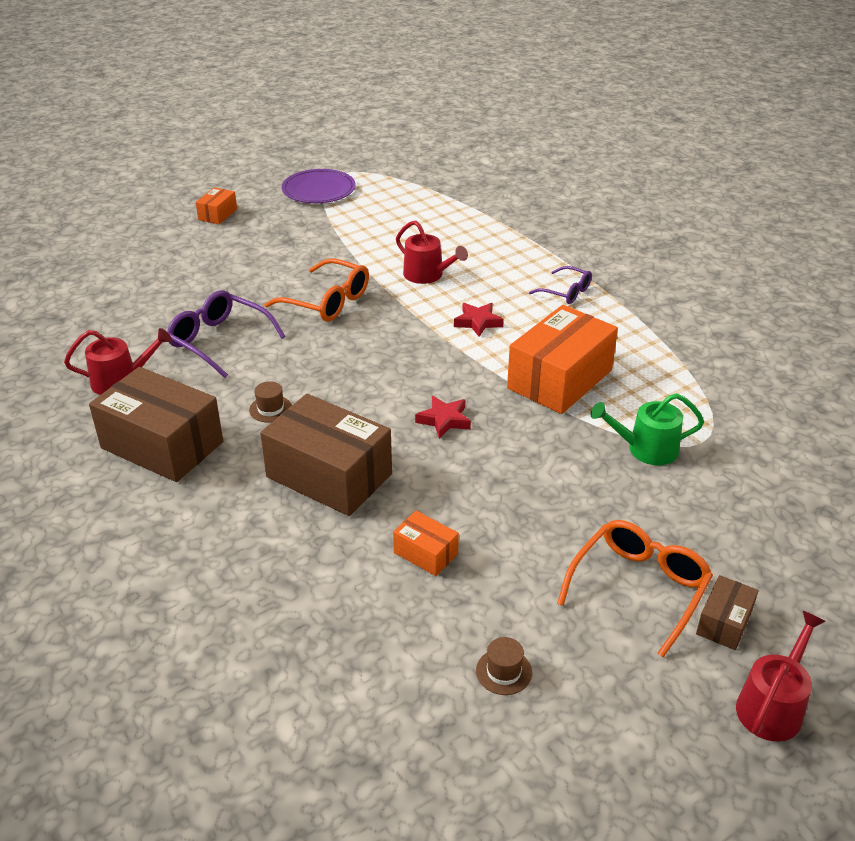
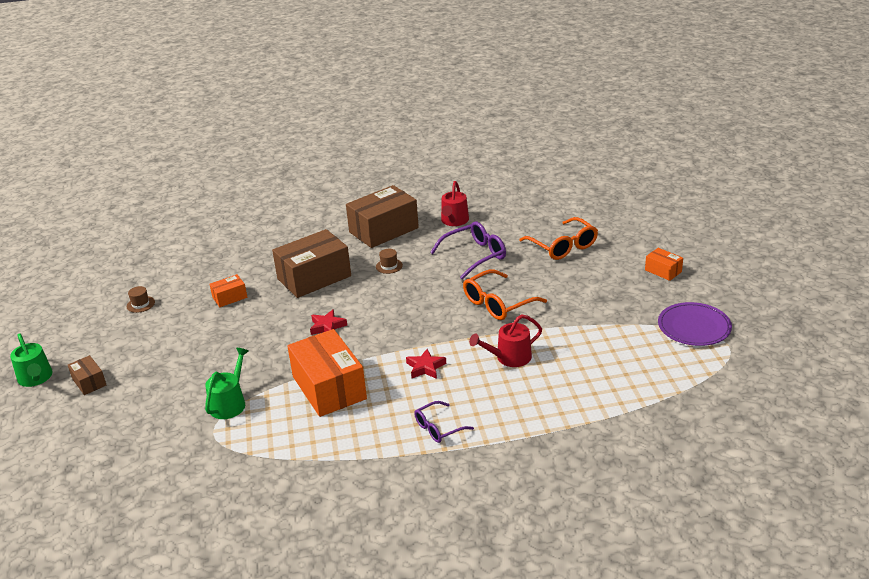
camera: 115 degrees right, 5 degrees down
orange glasses [557,520,713,658] -> orange glasses moved to [519,217,598,260]
red watering can [736,611,826,742] -> green watering can [10,333,53,387]

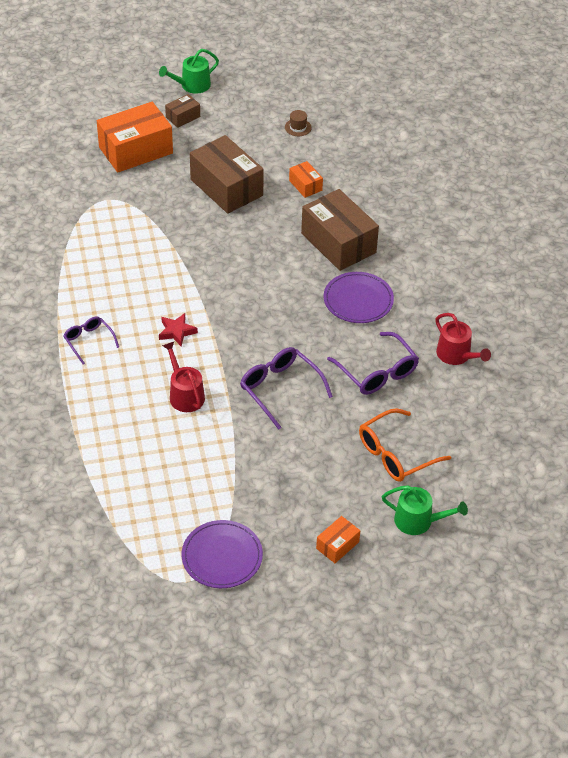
camera: 85 degrees right, 15 degrees up
green watering can [205,348,249,419] -> green watering can moved to [382,485,468,535]
orange box [287,329,367,417] -> orange box moved to [97,102,173,173]
red star [310,309,347,335] -> none
brown box [346,185,419,248] -> brown box moved to [190,135,264,214]
brown hat [376,249,403,274] -> purple plate [324,272,394,323]
red watering can [441,181,469,226] -> red watering can turned 135 degrees counterclockwise [435,313,491,365]
orange glasses [463,269,547,320] -> purple glasses [240,347,333,430]

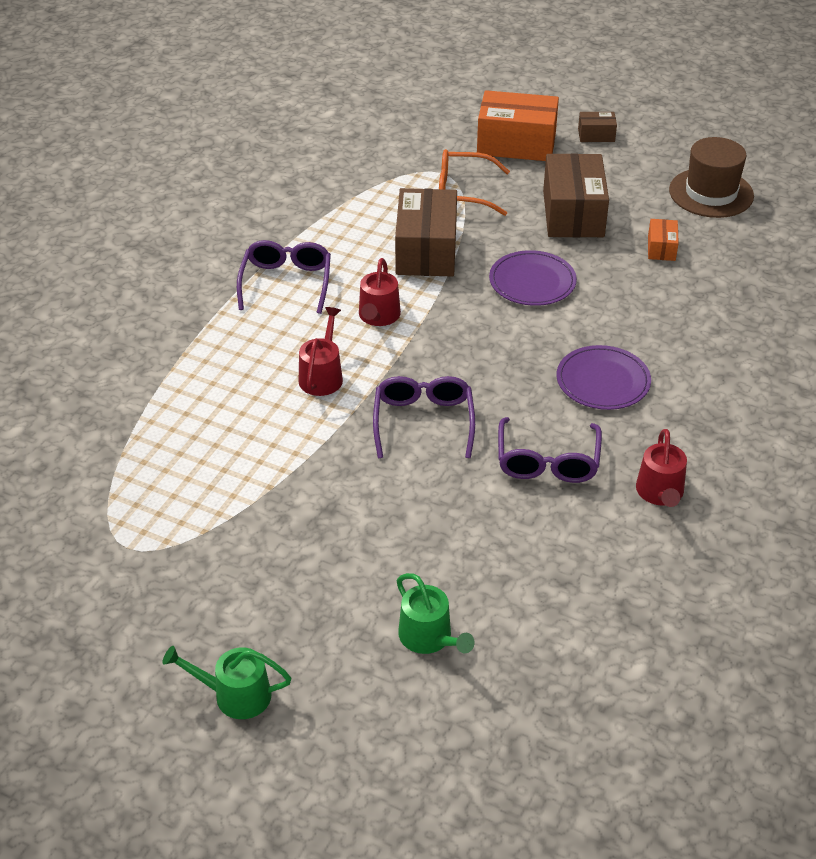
camera: 40 degrees right, 5 degrees down
purple glasses [64,316,119,364] -> purple glasses [237,240,331,314], size x1.62
green watering can [159,49,219,94] -> green watering can moved to [162,646,291,719]
red star [159,313,198,347] -> red watering can [359,258,401,326]
purple plate [182,520,263,588] -> purple plate moved to [489,250,577,306]
brown hat [285,110,312,136] -> brown hat [669,137,754,218], size x2.44
brown box [301,189,379,271] -> brown box moved to [395,188,457,277]
orange box [316,516,360,563] -> none
orange glasses [359,408,451,482] -> orange glasses moved to [439,149,510,216]

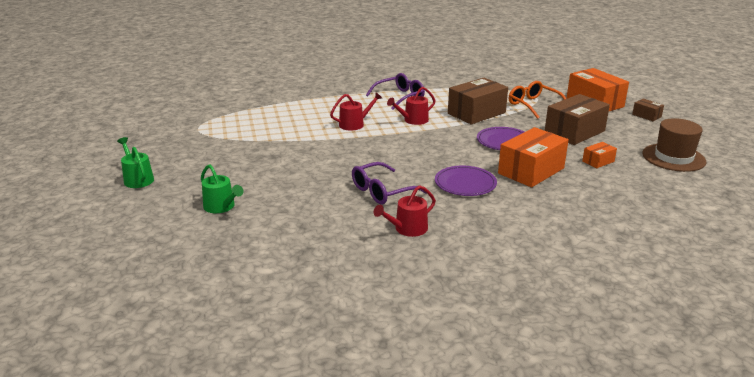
camera: 50 degrees right, 15 degrees down
purple glasses [373,376,475,458] -> none
green watering can [397,573,475,654] -> green watering can turned 60 degrees counterclockwise [201,165,244,213]
none -> orange box [498,127,569,187]

